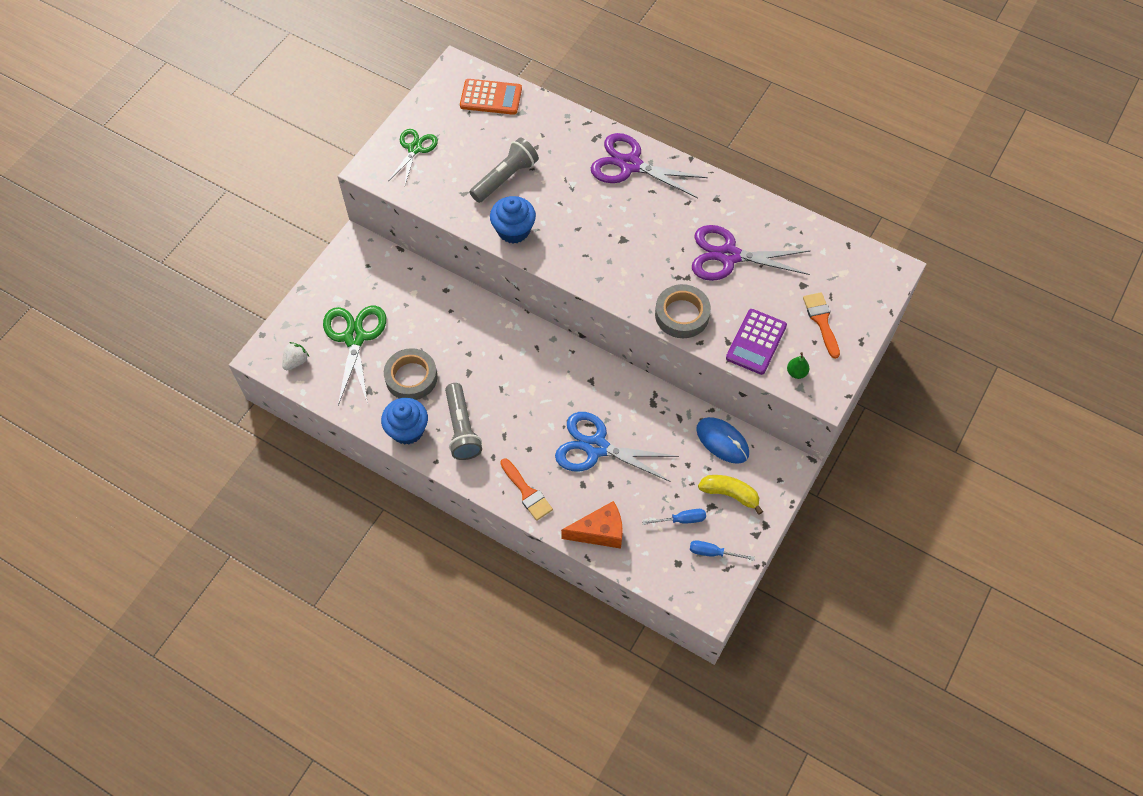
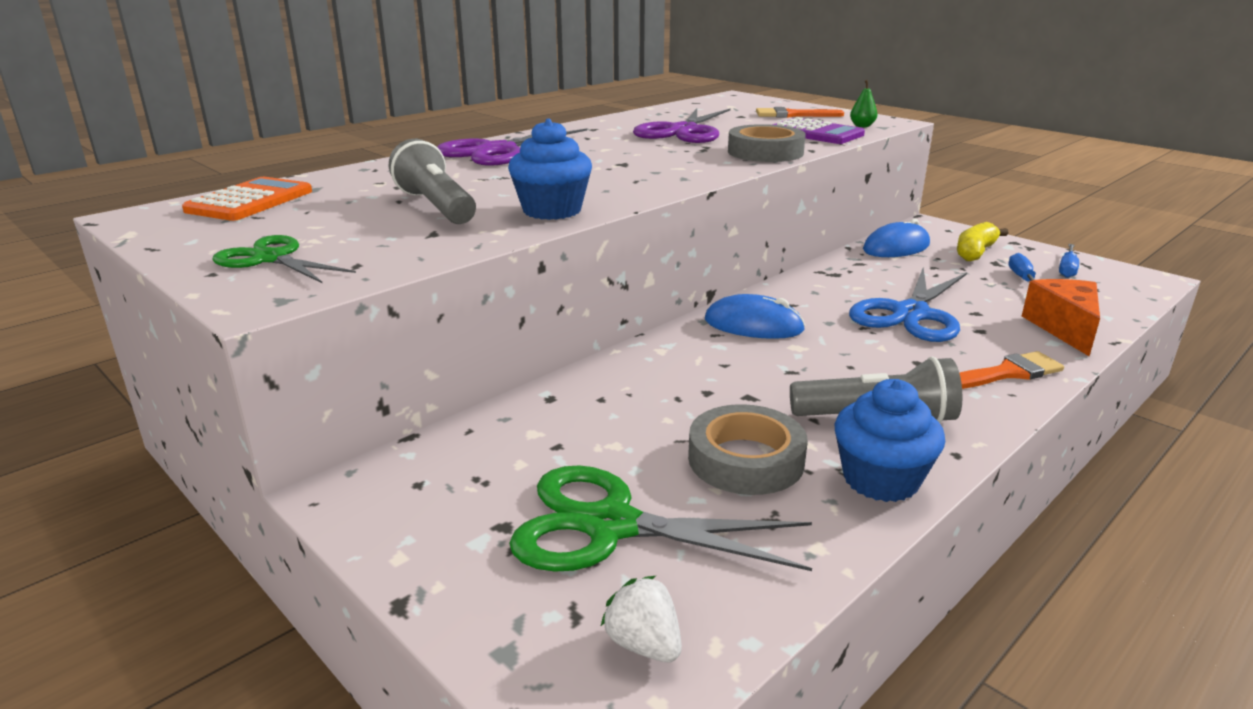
camera: 75 degrees left, 35 degrees down
none -> blue mouse [705,294,806,339]

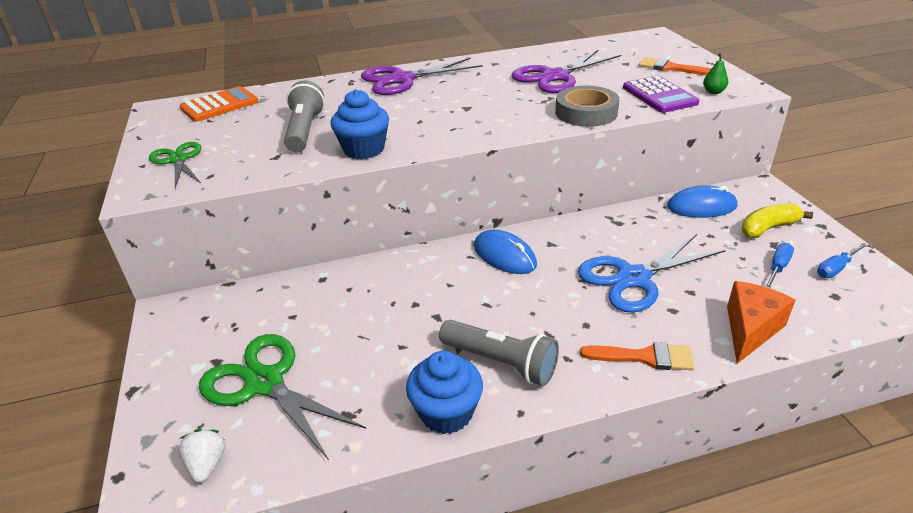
camera: 30 degrees right, 10 degrees up
grey tape [688,404,808,495] -> none

